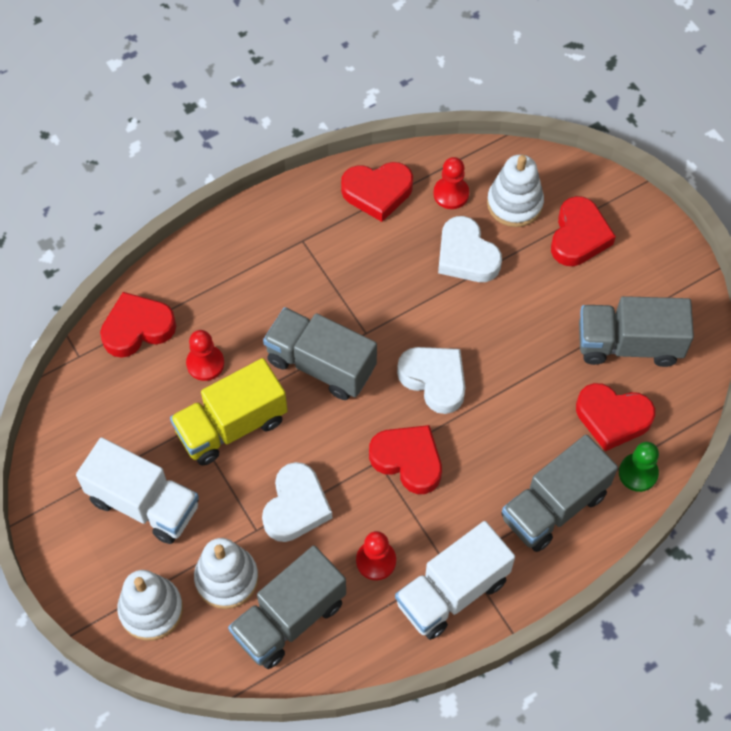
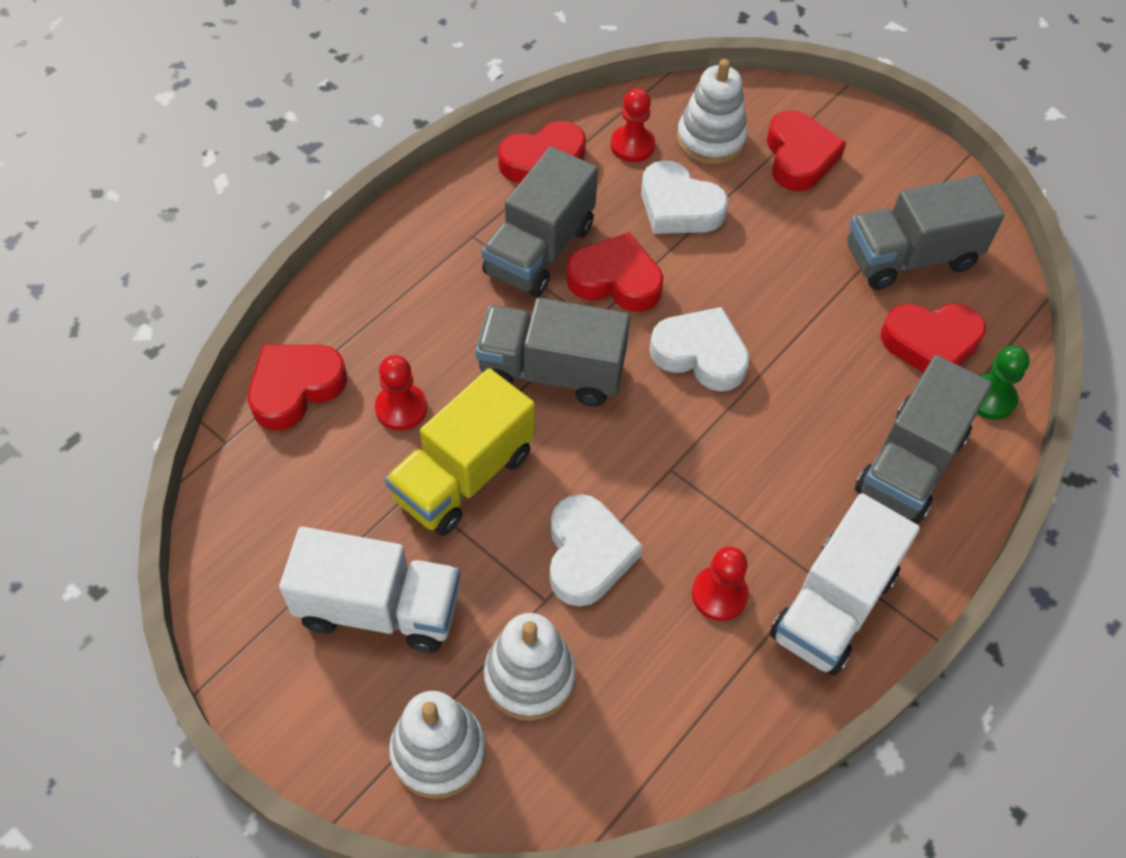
camera: 20 degrees left, 5 degrees down
grey truck [228,545,346,669] -> grey truck moved to [482,146,598,297]
red heart [369,425,442,494] -> red heart moved to [566,232,663,312]

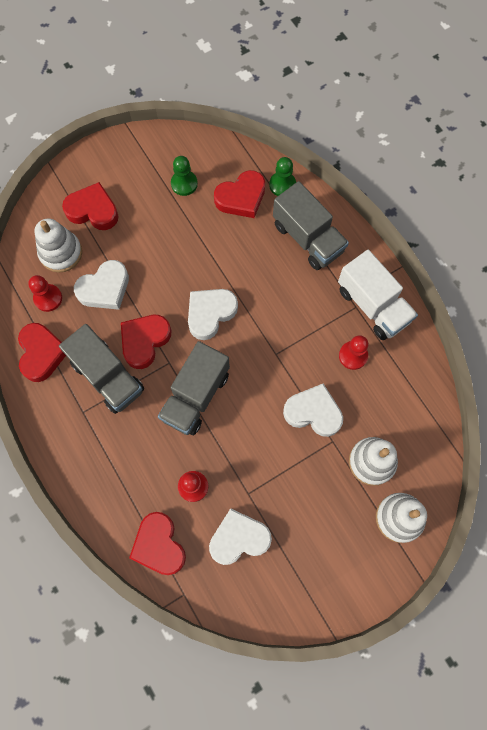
camera: 70 degrees left, 15 degrees up
white truck [279,527,460,653] -> none
yellow truck [385,368,535,536] -> none
grey truck [847,175,1005,290] -> green pawn [171,156,198,196]
red heart [881,303,986,373] -> red heart turned 45 degrees clockwise [214,170,265,218]
none -> white heart [209,508,272,565]

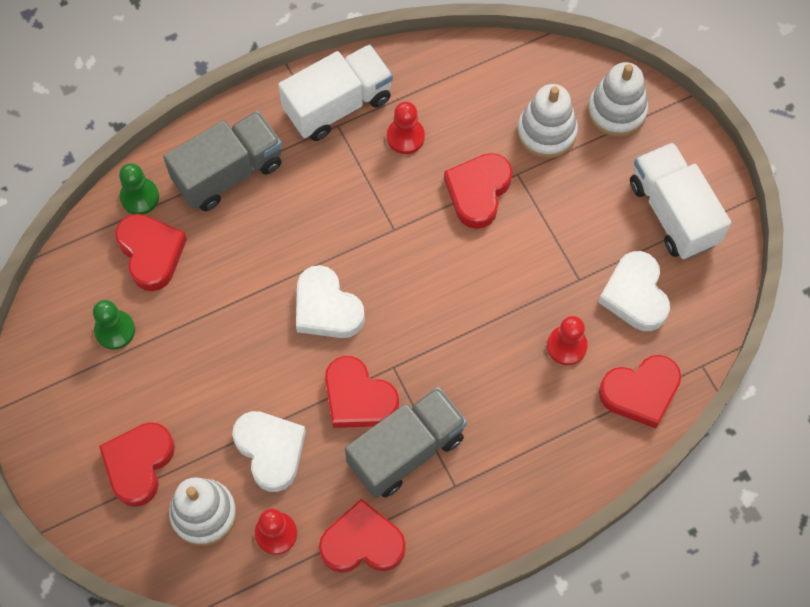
camera: 85 degrees left, 5 degrees down
grey truck [158,341,230,435] -> none
white heart [283,384,343,437] -> red heart [444,153,512,229]
none -> white truck [630,142,731,259]

